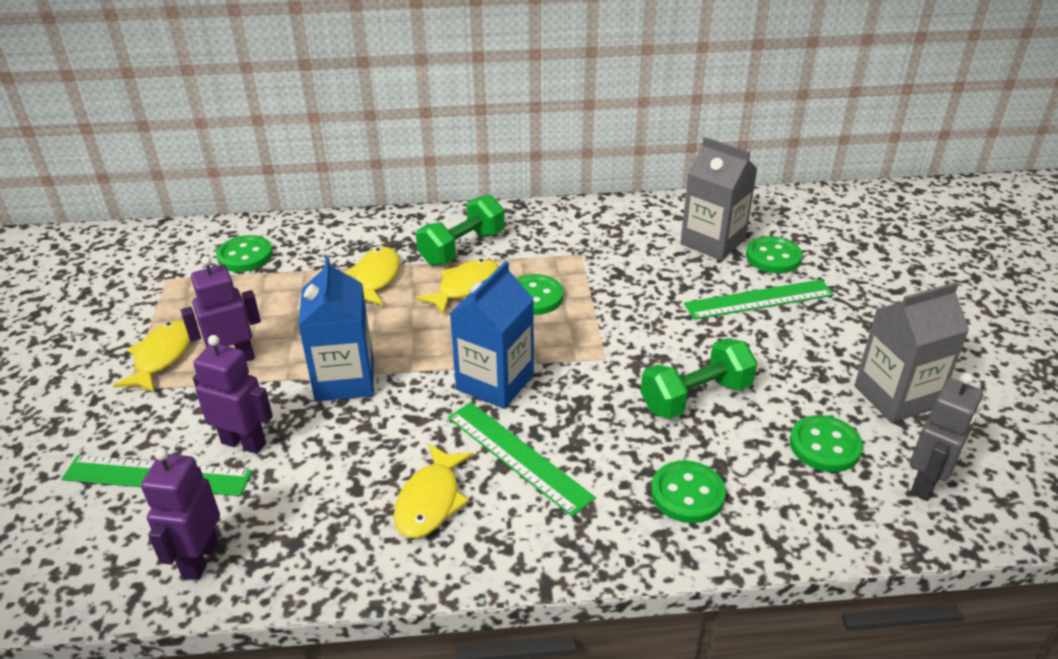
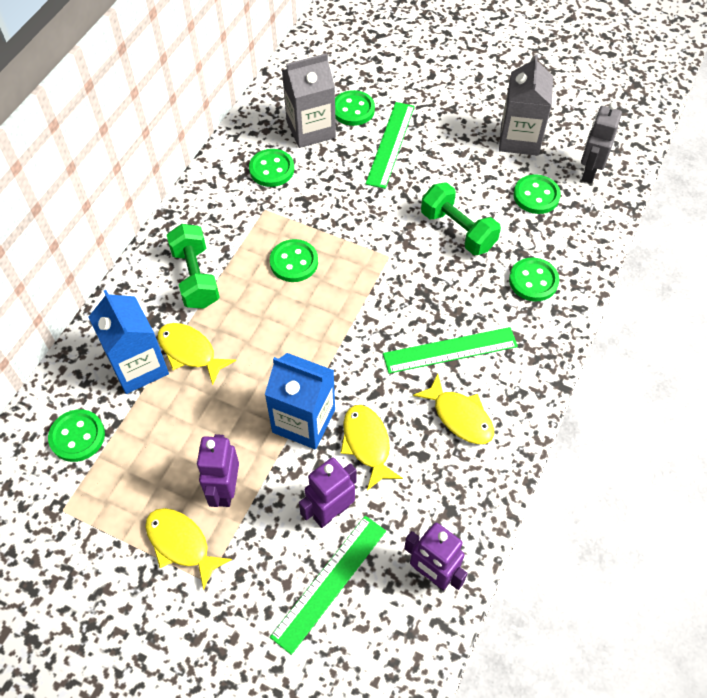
camera: 60 degrees left, 20 degrees up
yellow fish [415,259,499,315] -> yellow fish moved to [341,405,403,490]
blue carton [449,261,534,409] -> blue carton moved to [89,290,169,394]
green dumbbell [641,338,757,419] -> green dumbbell turned 45 degrees counterclockwise [421,182,501,255]
grey robot [910,373,983,501] -> grey robot turned 135 degrees counterclockwise [581,102,622,183]
none -> green button [249,149,294,187]

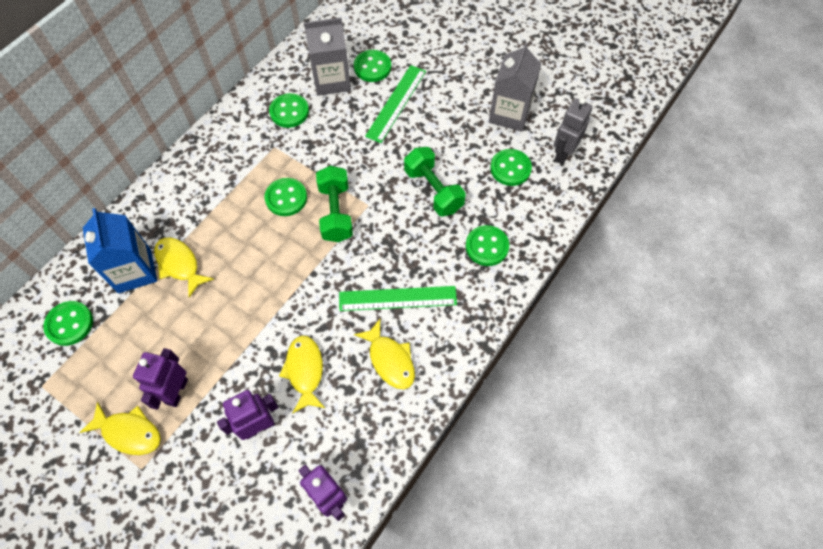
camera: 10 degrees right, 5 degrees up
yellow fish [145,508,232,590] -> yellow fish turned 150 degrees clockwise [79,402,161,455]
green dumbbell [167,224,220,309] -> green dumbbell moved to [316,166,353,242]
blue carton [265,353,335,449] -> none
green ruler [270,516,386,655] -> none

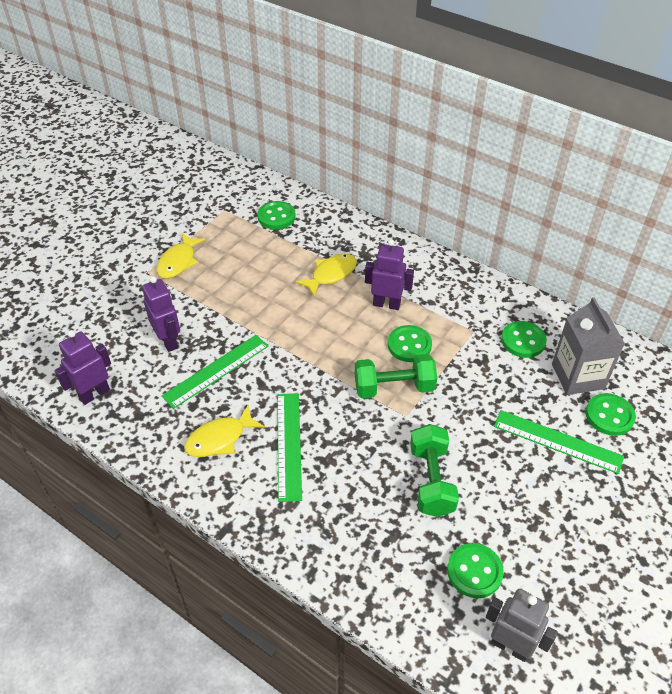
camera: 90 degrees right, 15 degrees down
blue carton [83,208,157,293] -> none
purple robot [133,348,188,410] -> purple robot moved to [365,239,414,310]
yellow fish [279,336,325,414] -> green ruler [161,335,269,409]
green dumbbell [404,147,466,217] -> green dumbbell turned 60 degrees counterclockwise [410,424,459,517]
green button [466,225,509,266] -> none
grey carton [489,43,541,132] -> none

